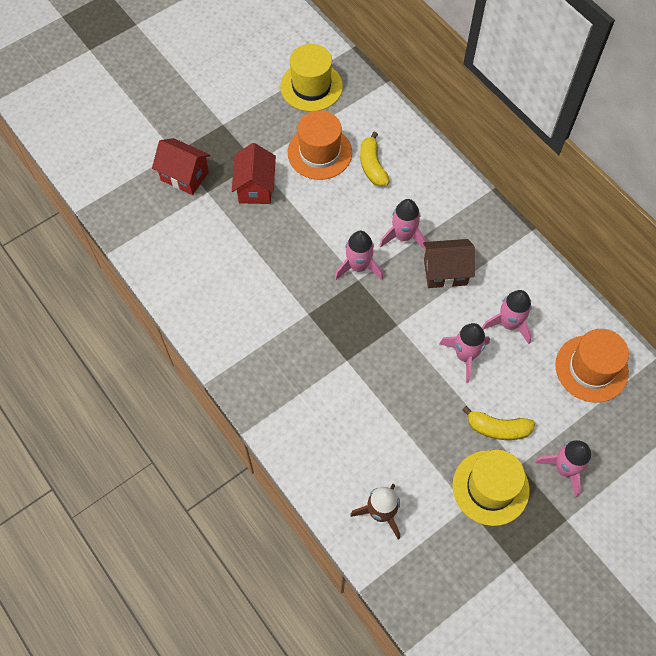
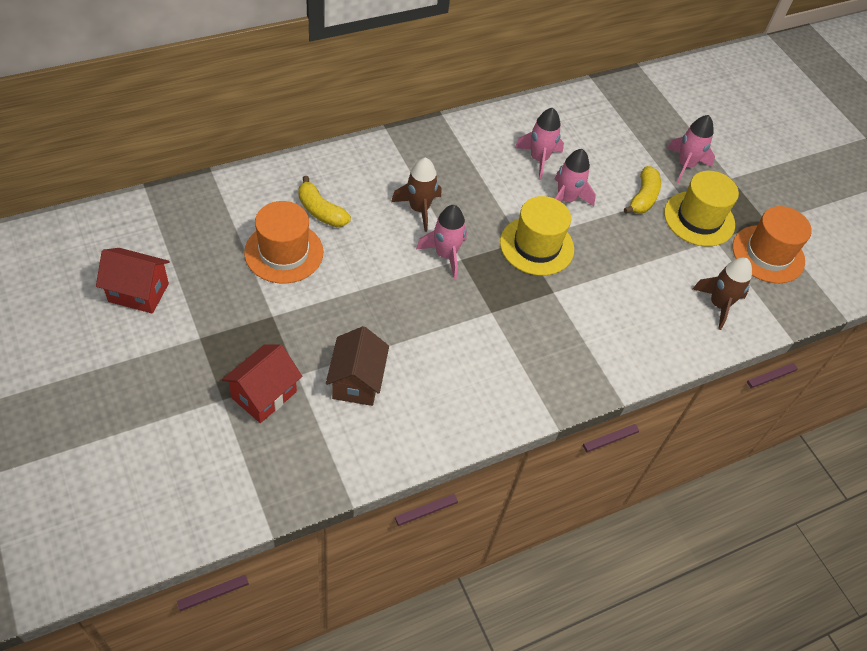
camera: 85 degrees left, 10 degrees down
red house [232,143,276,204] -> red house moved to [96,248,170,314]
yellow hat [280,44,343,112] -> yellow hat moved to [500,196,574,276]
yellow banana [360,132,390,186] -> yellow banana turned 45 degrees clockwise [298,176,351,227]
pink rocket [379,199,427,250] -> brown rocket [391,158,441,232]
brown house [423,239,475,288] -> brown house moved to [326,326,389,406]
orange hat [555,329,629,403] -> orange hat moved to [733,206,812,283]

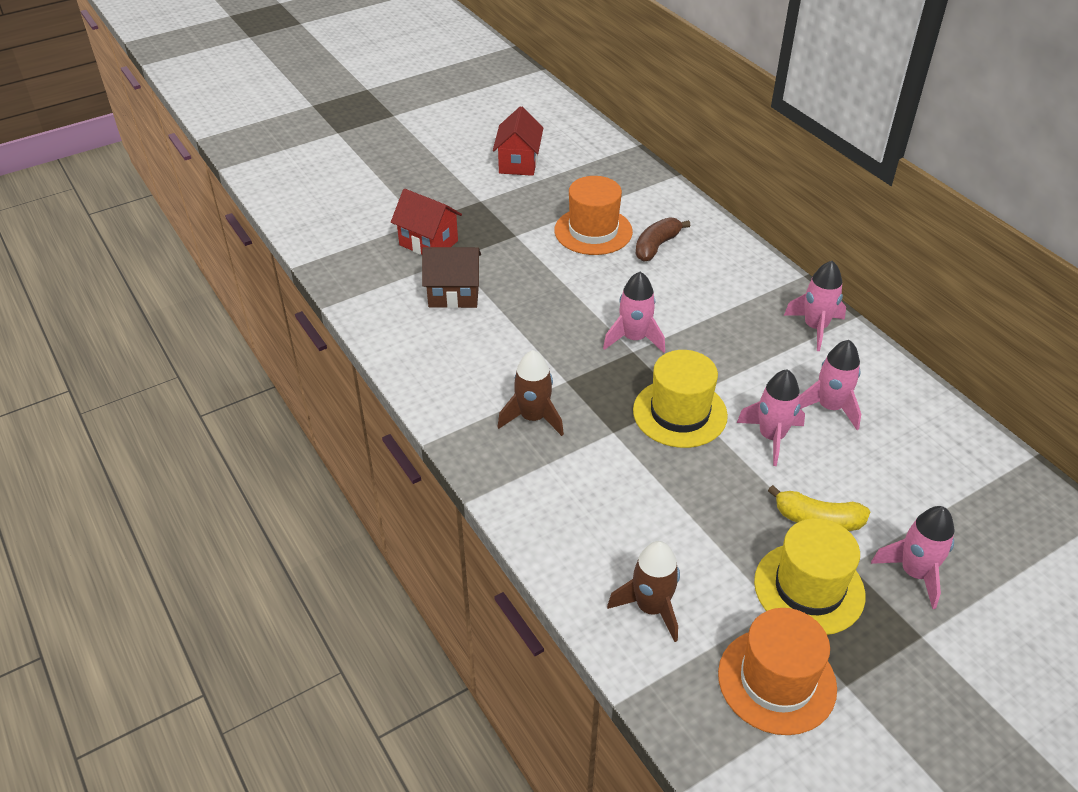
camera: 90 degrees right, 10 degrees down
yellow banana [298,176,351,227] -> brown banana [635,217,690,262]
brown rocket [391,158,441,232] -> brown rocket moved to [498,350,564,436]
none -> pink rocket [784,261,846,351]

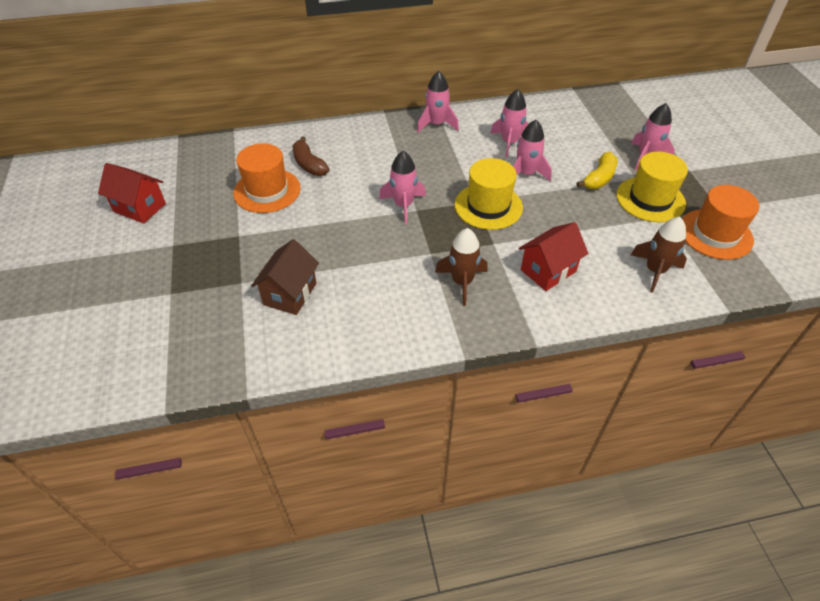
camera: 70 degrees left, 5 degrees up
red house [391,189,462,255] -> red house moved to [519,222,588,291]

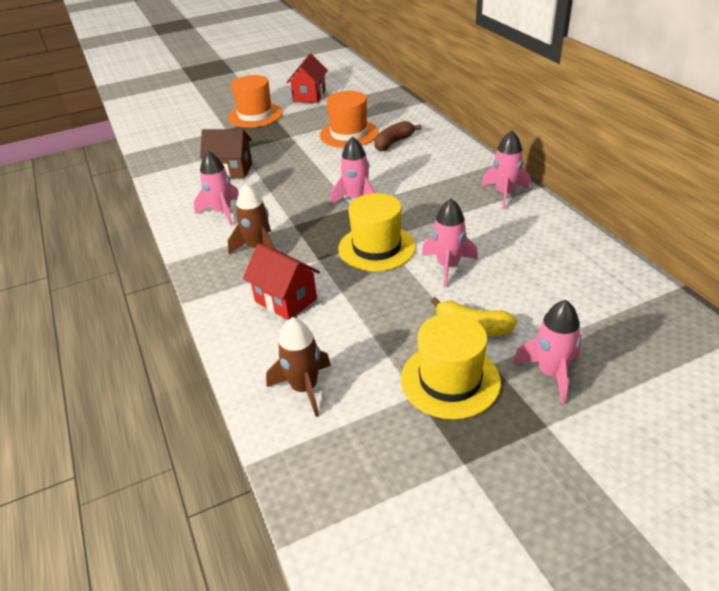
camera: 80 degrees right, 10 degrees down
pink rocket [490,89,528,158] -> pink rocket moved to [194,151,239,226]
orange hat [682,185,759,260] -> orange hat moved to [228,75,283,128]

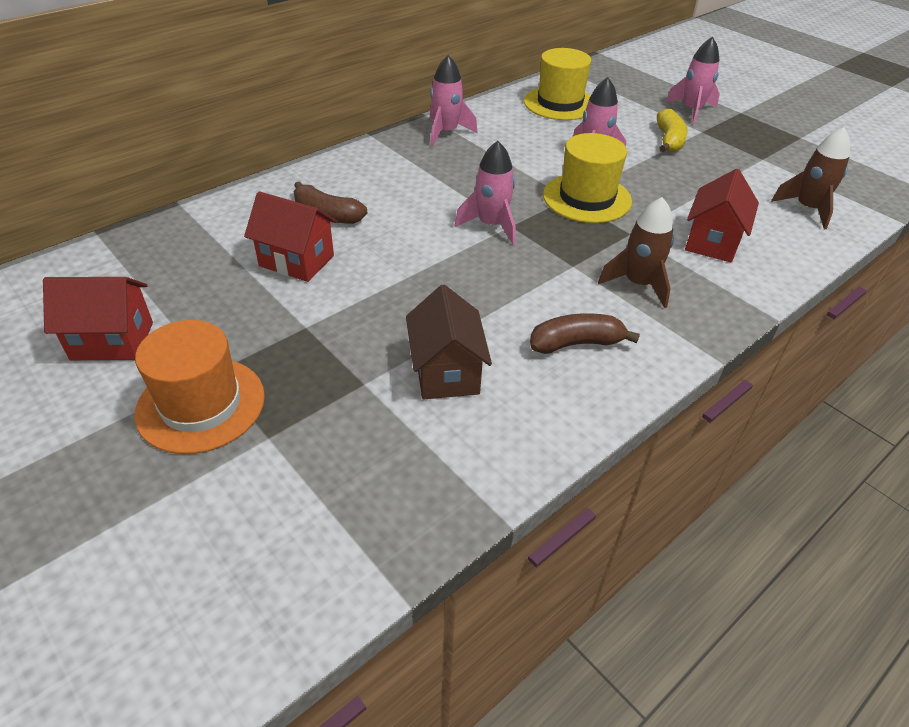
camera: 110 degrees left, 5 degrees up
pink rocket [194,151,239,226] -> brown banana [530,313,640,354]
orange hat [320,91,379,148] -> red house [244,191,337,282]
yellow hat [401,313,501,419] -> yellow hat moved to [524,48,591,120]

